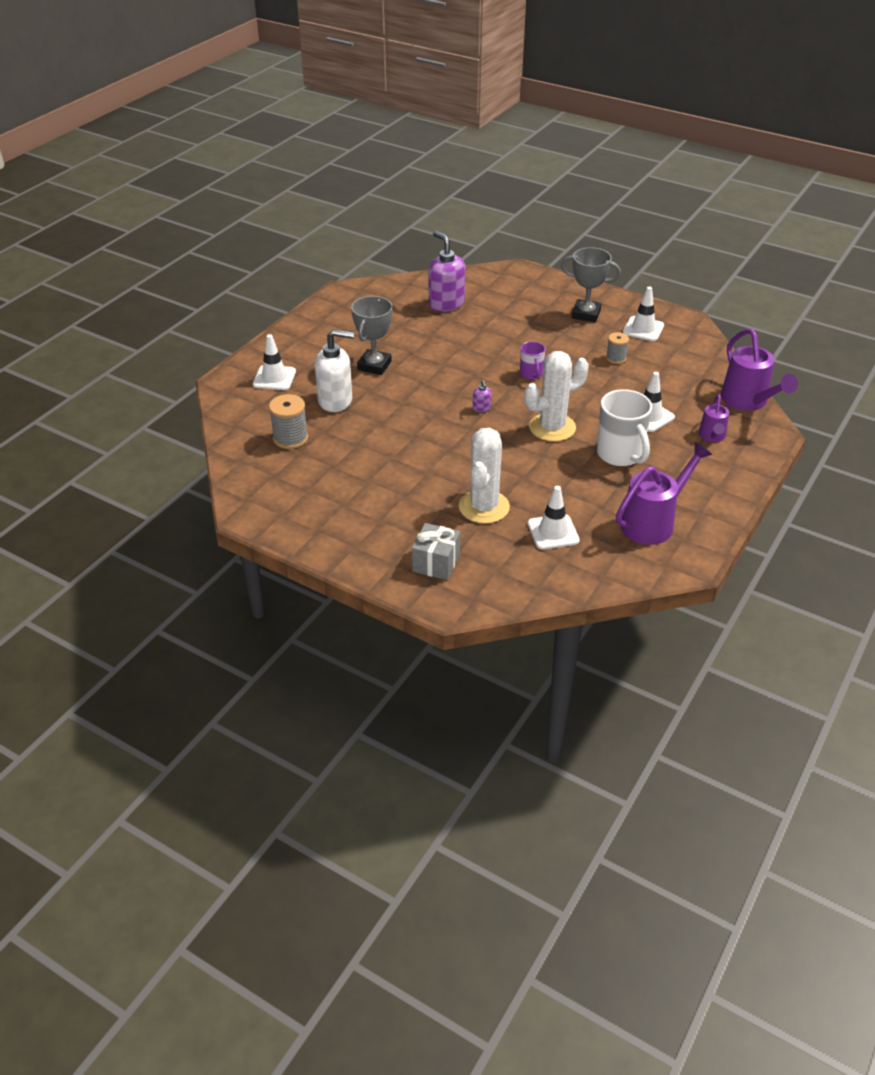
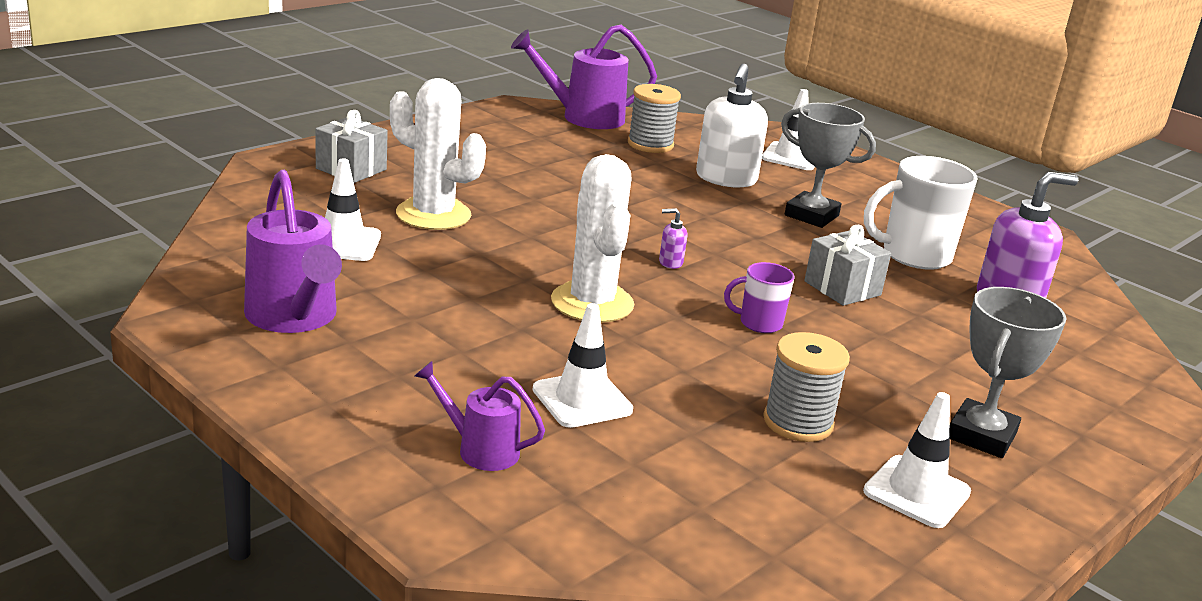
camera: 100 degrees right, 15 degrees down
white mug [597,389,652,466] -> white mug moved to [864,156,978,270]
grey spool [606,332,629,364] -> grey spool [763,332,850,442], size x1.58
purple watering can [721,329,798,411] -> purple watering can moved to [511,25,657,129]
none -> grey gift [804,225,891,306]

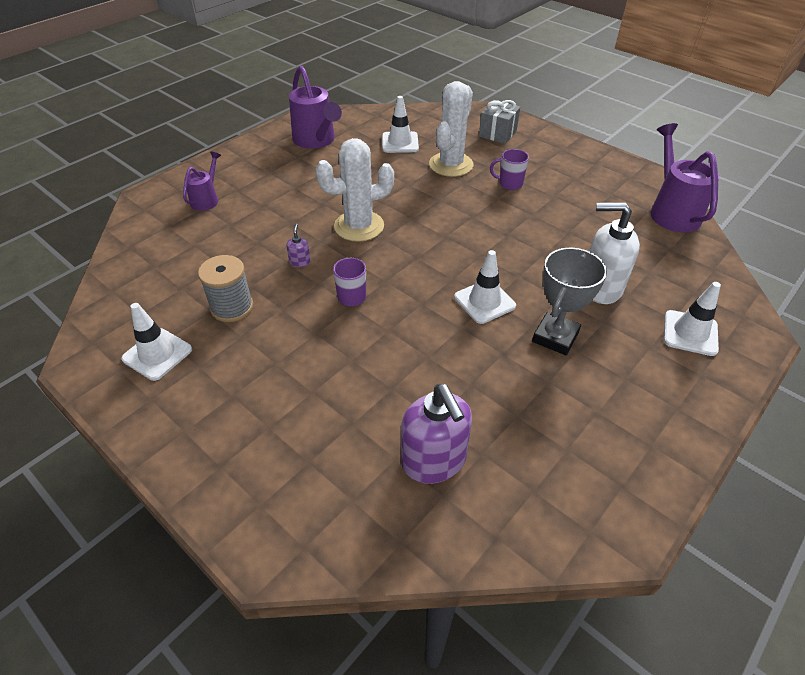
camera: 90 degrees right, 20 degrees up
purple watering can [244,170,342,333] -> purple watering can turned 90 degrees counterclockwise [289,66,342,149]
white traffic cone [533,303,633,428] -> white traffic cone moved to [454,250,516,324]
grey spool [628,84,681,153] -> none
purple soap dispenser [659,208,687,269] -> purple soap dispenser moved to [287,224,311,267]
grey gift [804,225,891,306] -> none
white mug [864,156,978,270] -> none
grey trophy [949,287,1067,458] -> none
none -> purple mug [490,149,529,190]

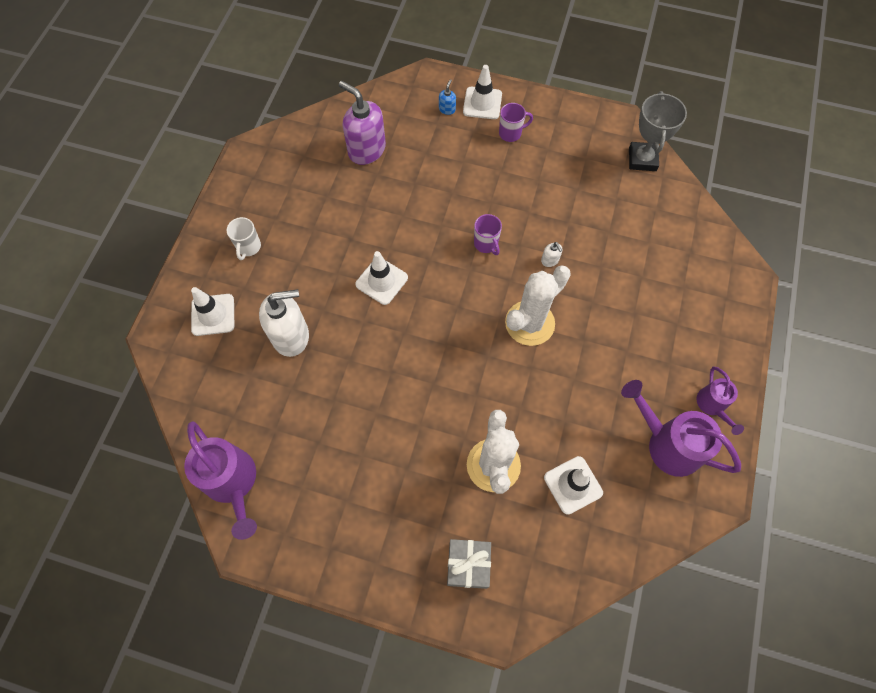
camera: 155 degrees right, 20 degrees up
white traffic cone [121,303,192,381] -> white traffic cone moved to [463,65,502,119]
purple watering can [183,151,221,211] -> purple watering can moved to [696,367,744,435]
grey spool [198,255,253,322] -> none
purple soap dispenser [287,224,311,267] -> white soap dispenser [541,242,562,267]
purple mug [490,149,529,190] -> purple mug moved to [499,103,533,142]
grey trophy [532,248,607,355] -> grey trophy moved to [629,91,687,171]
none -> white mug [226,217,261,260]
none -> blue soap dispenser [439,79,456,115]

